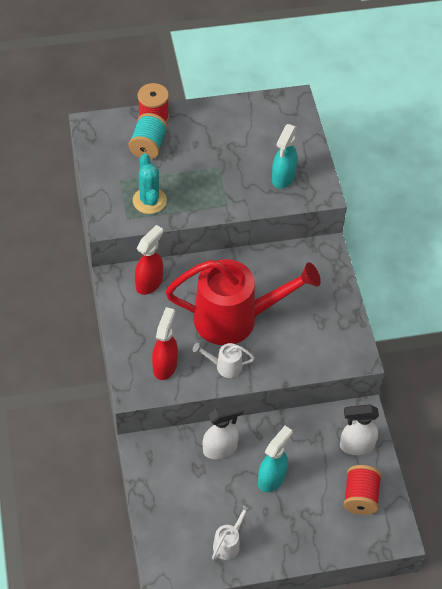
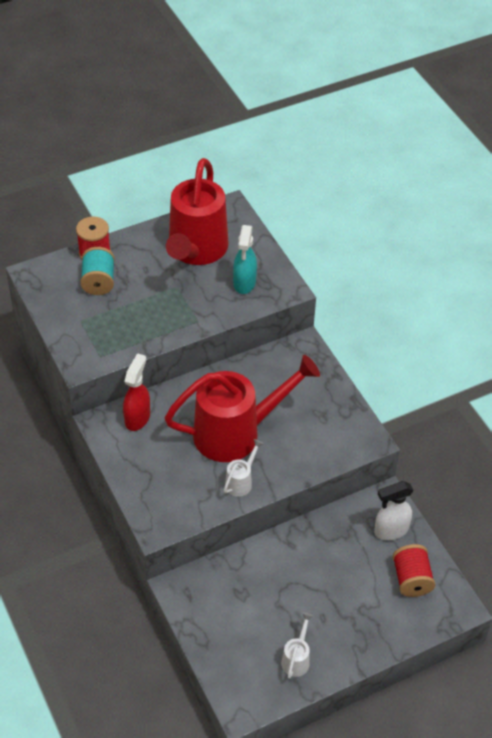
camera: 15 degrees left, 5 degrees down
turquoise cactus [133,153,167,214] -> none
red spray bottle [152,307,178,380] -> none
white watering can [193,343,255,378] -> white watering can turned 135 degrees clockwise [224,439,263,497]
white spray bottle [203,403,244,459] -> none
turquoise spray bottle [258,426,292,492] -> none
none -> red watering can [166,158,229,265]

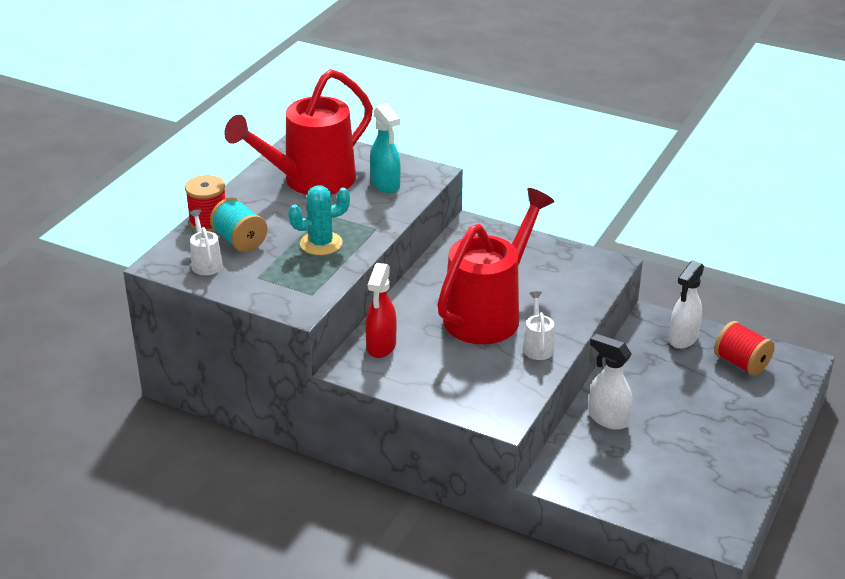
camera: 35 degrees left, 15 degrees down
red spray bottle [123,353,150,431] -> red spray bottle turned 150 degrees counterclockwise [365,263,397,358]
red watering can [166,158,229,265] -> red watering can turned 75 degrees clockwise [224,69,373,195]
white watering can [281,612,313,679] -> white watering can moved to [189,210,223,275]
none -> turquoise cactus [288,185,350,255]
none -> white spray bottle [589,334,632,430]

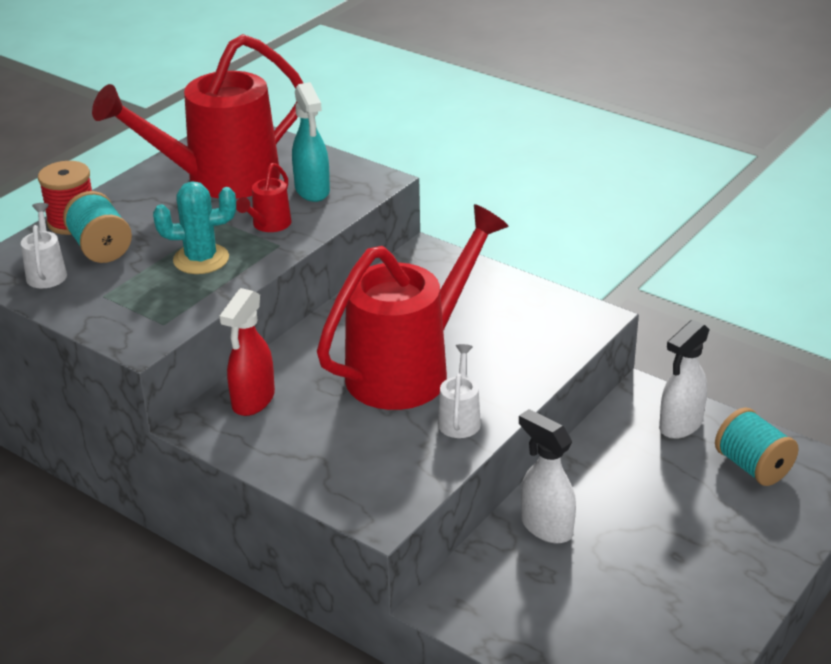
camera: 10 degrees right, 0 degrees up
red spool [714,321,775,376] -> turquoise spool [715,407,798,486]
none -> red watering can [236,163,292,232]

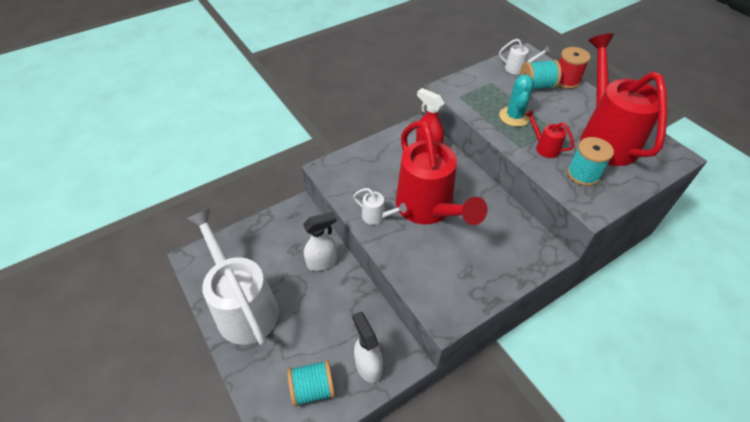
camera: 110 degrees right, 15 degrees up
turquoise spray bottle [292,82,330,202] -> turquoise spool [567,137,614,186]
none -> white watering can [186,209,279,345]

